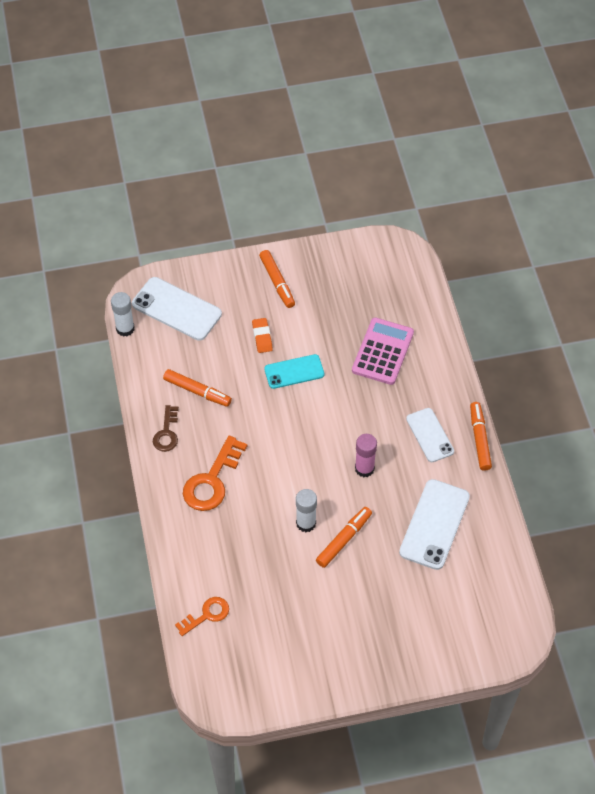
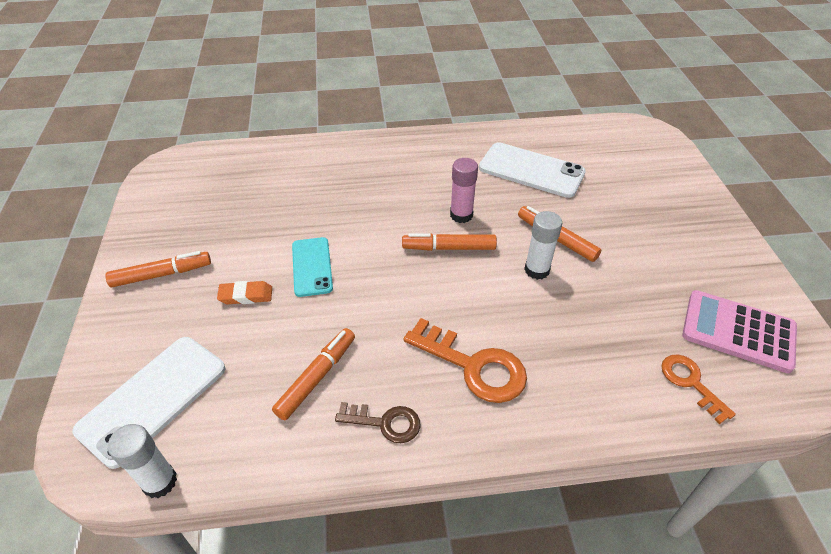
camera: 85 degrees left, 10 degrees down
pink calculator [352,318,414,385] -> pink calculator moved to [682,290,797,373]
white phone [406,408,454,462] -> none
orange marker [470,402,492,471] -> orange marker moved to [402,233,497,251]

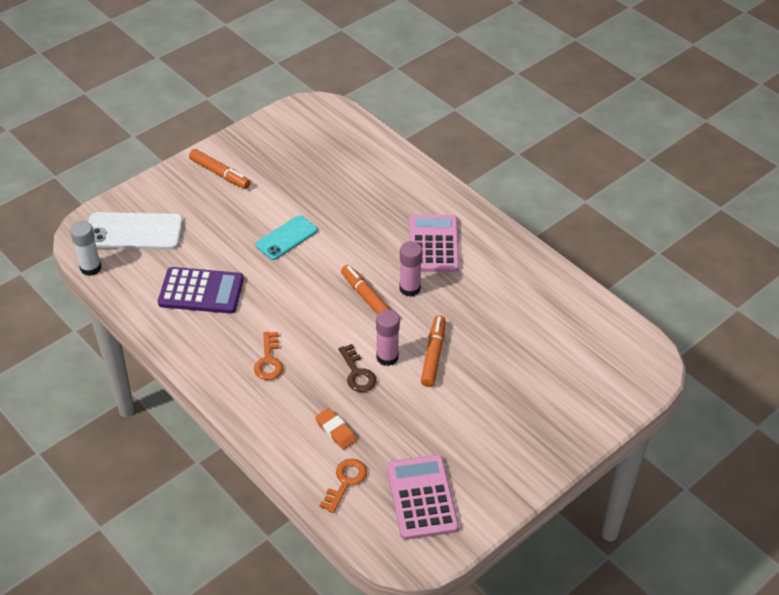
camera: 55 degrees right, 0 degrees up
orange eraser [217,281,272,305] -> orange eraser moved to [315,408,357,450]
orange marker [272,328,355,420] -> purple calculator [158,267,244,314]
brown key [335,402,421,443] -> brown key moved to [338,344,377,392]
orange key [403,318,527,403] -> orange key [254,332,283,380], size x0.61
white phone [479,142,586,198] -> none
white glue stick [524,211,562,280] -> pink glue stick [376,310,400,366]
none -> pink calculator [409,214,459,272]

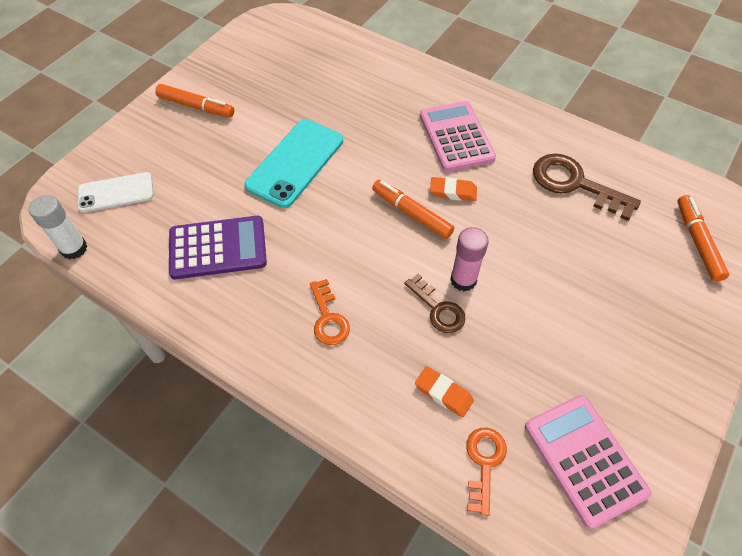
camera: 15 degrees left, 10 degrees up
white phone [88,212,183,250] -> white phone [78,172,153,213], size x0.65
turquoise phone [256,215,318,260] -> turquoise phone [245,119,343,208], size x1.55
pink glue stick [399,241,422,297] -> orange eraser [430,177,477,201]
orange marker [421,315,446,387] -> orange marker moved to [677,195,729,282]
none -> brown key [533,153,641,221]

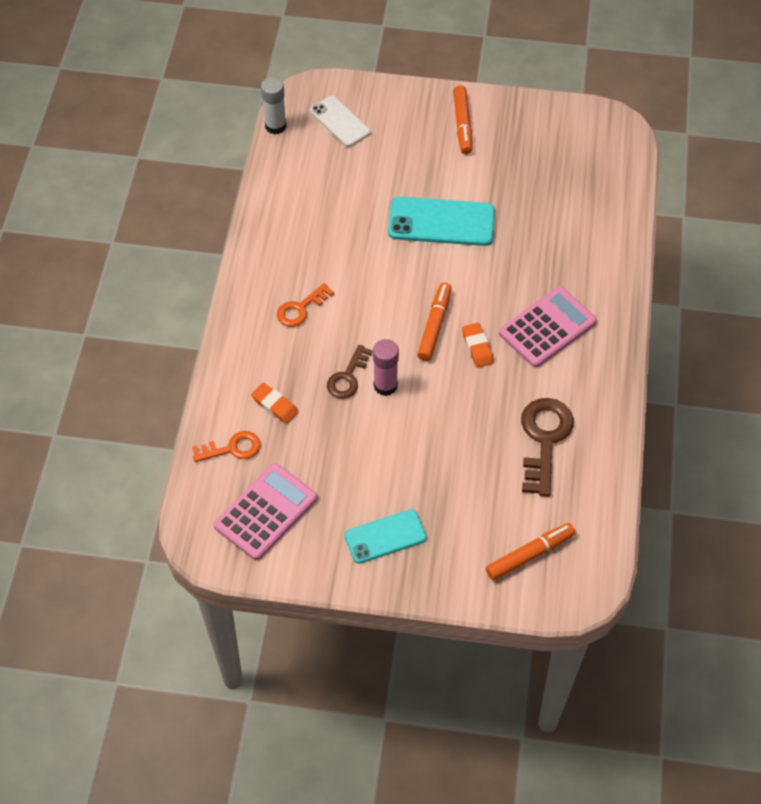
camera: 65 degrees right, 0 degrees up
purple calculator [169,216,267,279] -> none
orange eraser [415,366,474,417] -> orange eraser turned 60 degrees counterclockwise [251,383,298,424]
none -> turquoise phone [344,509,427,564]

